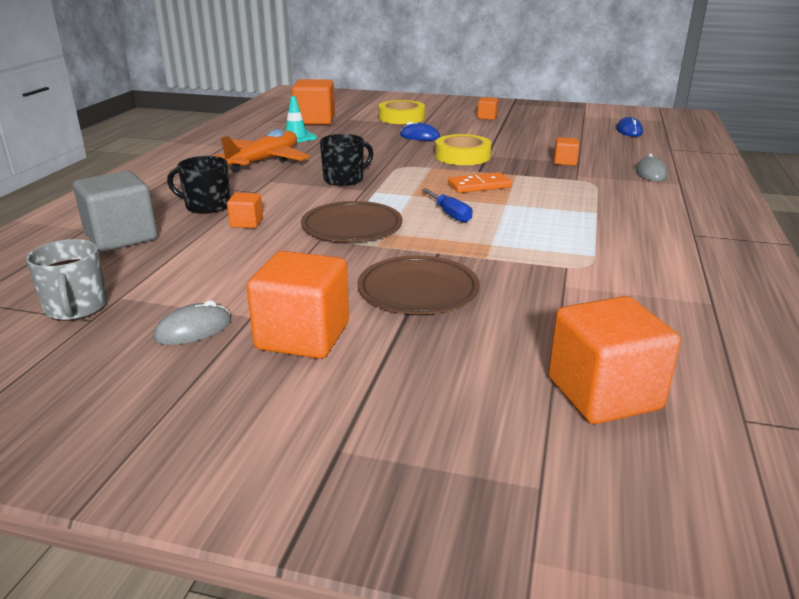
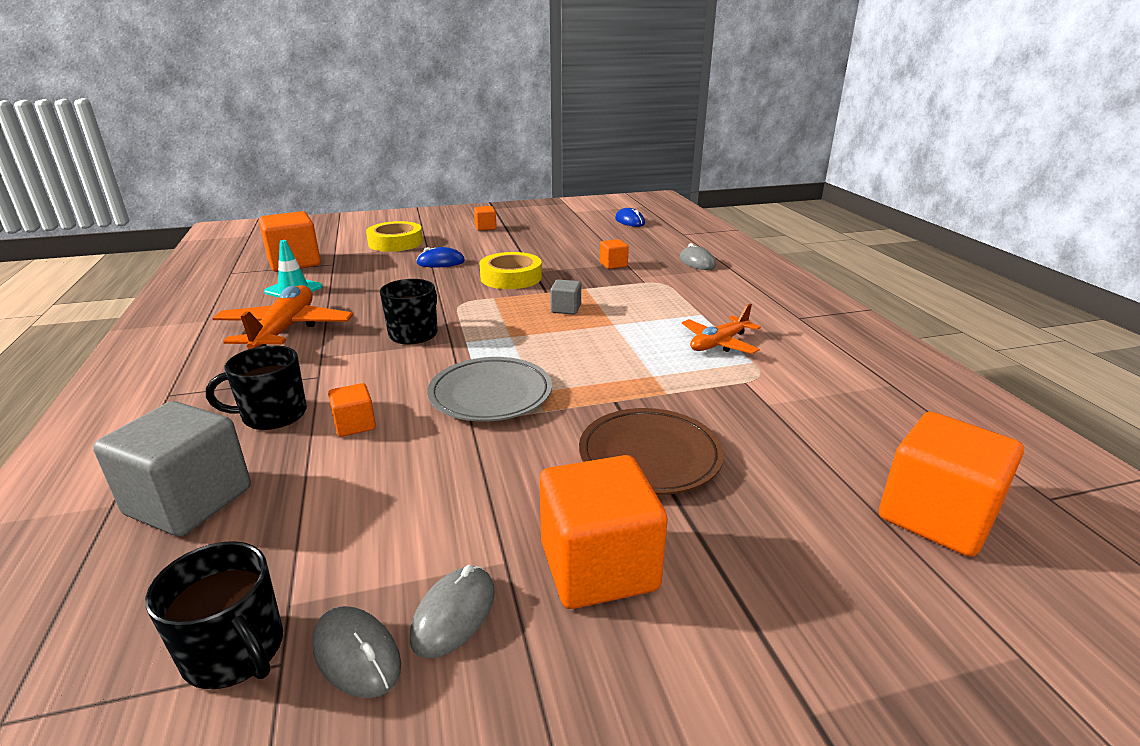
camera: 30 degrees left, 0 degrees up
grey mug [26,239,107,321] -> black mug [145,541,283,689]
brown plate [301,201,402,242] -> grey plate [427,357,552,422]
blue screwdriver [421,188,472,223] -> none
orange domino [448,172,512,193] -> grey cube [550,279,581,315]
none -> grey mouse [312,606,401,698]
none -> orange plane [682,304,761,354]

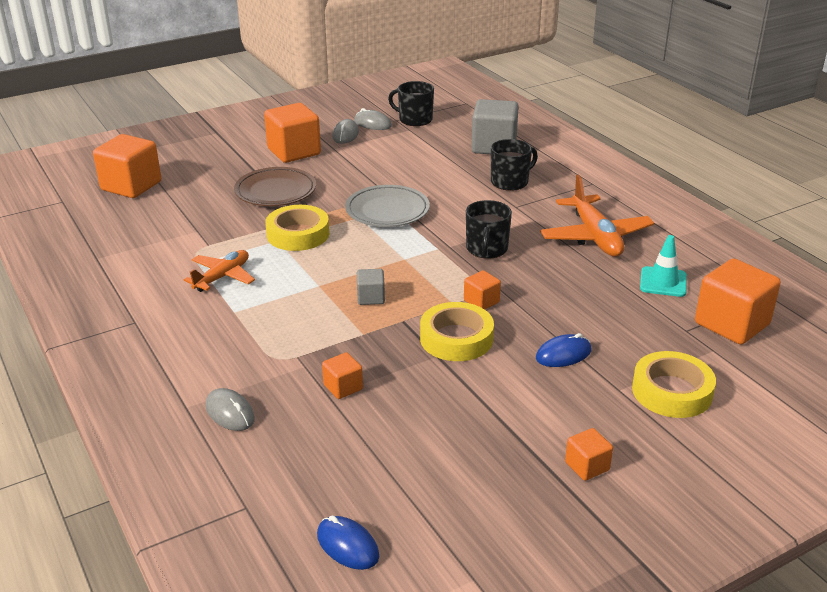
camera: 165 degrees right, 5 degrees up
orange cube [328,383,376,437] -> orange cube moved to [464,270,501,309]
none -> yellow tape [265,205,329,251]

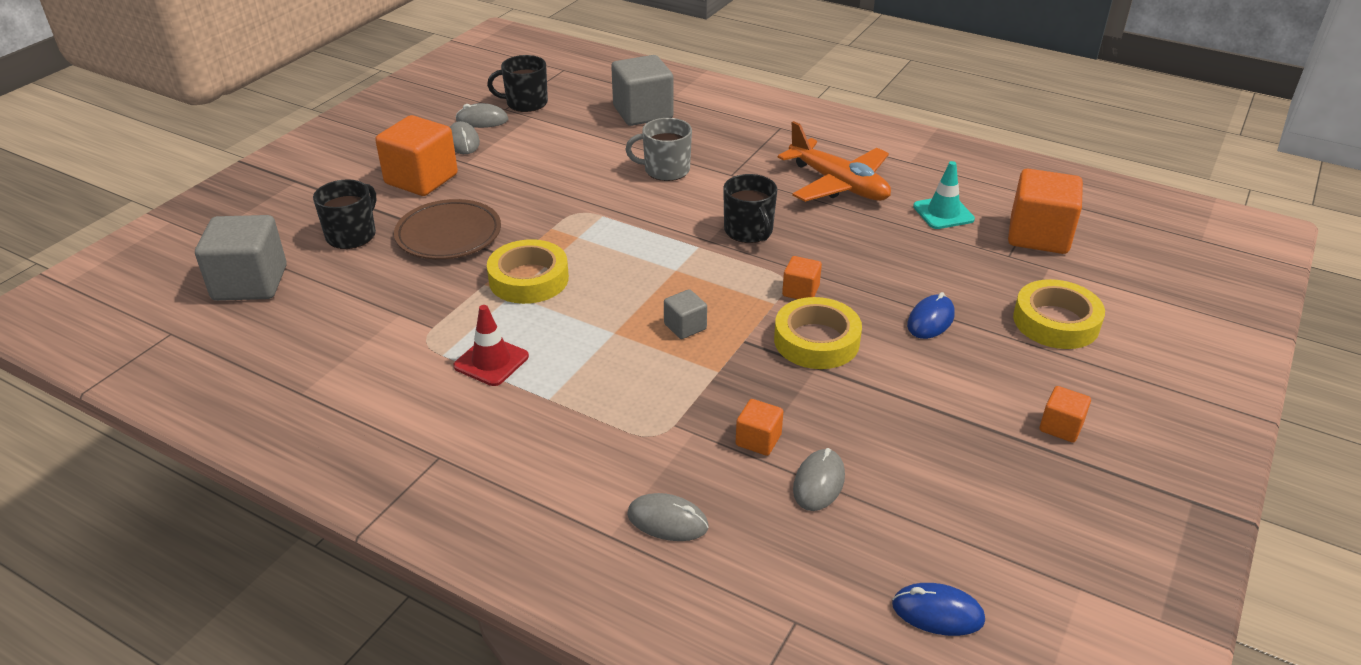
camera: 30 degrees left, 5 degrees up
orange cube [93,134,161,198] -> grey cube [195,215,287,301]
orange plane [184,250,255,292] -> red traffic cone [453,305,529,386]
grey plate [345,185,430,227] -> none
black mug [491,139,538,191] -> black mug moved to [313,179,376,249]
none -> grey mug [625,118,692,181]
none -> grey mouse [793,448,845,511]

